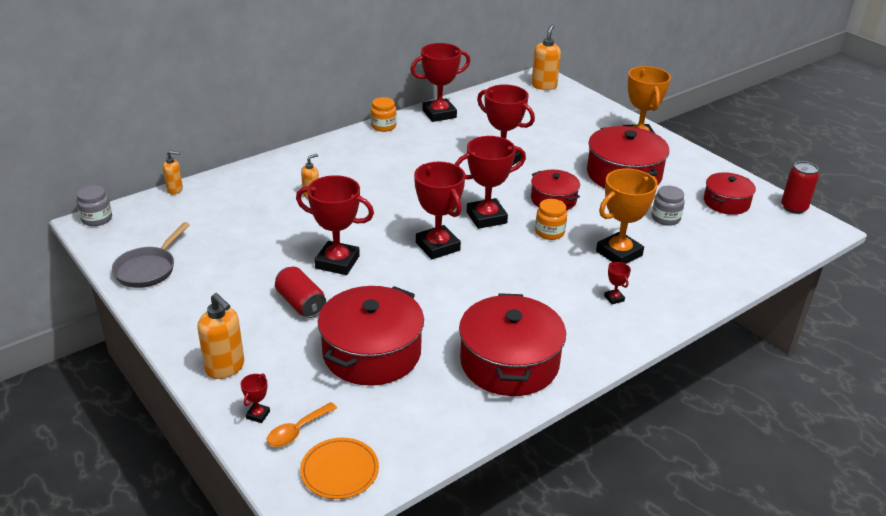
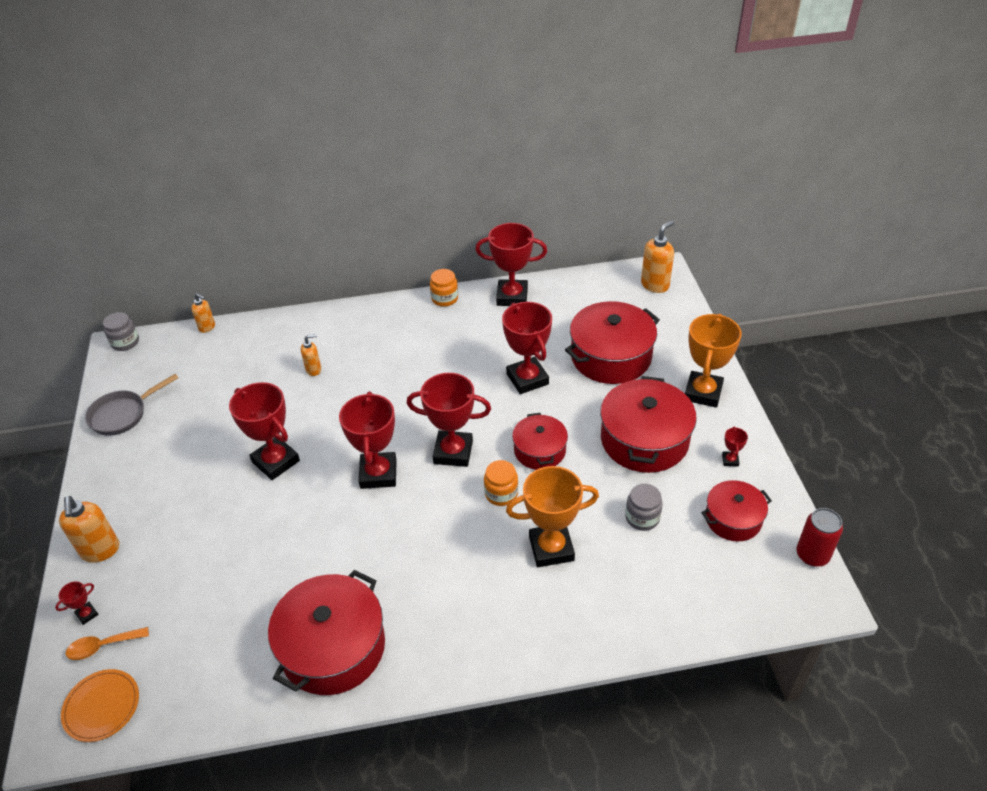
camera: 30 degrees right, 10 degrees up
red can [275,267,326,318] -> none
red pot [318,286,424,386] -> red pot moved to [565,301,660,384]
red trophy [604,262,631,304] -> red trophy moved to [722,426,748,467]

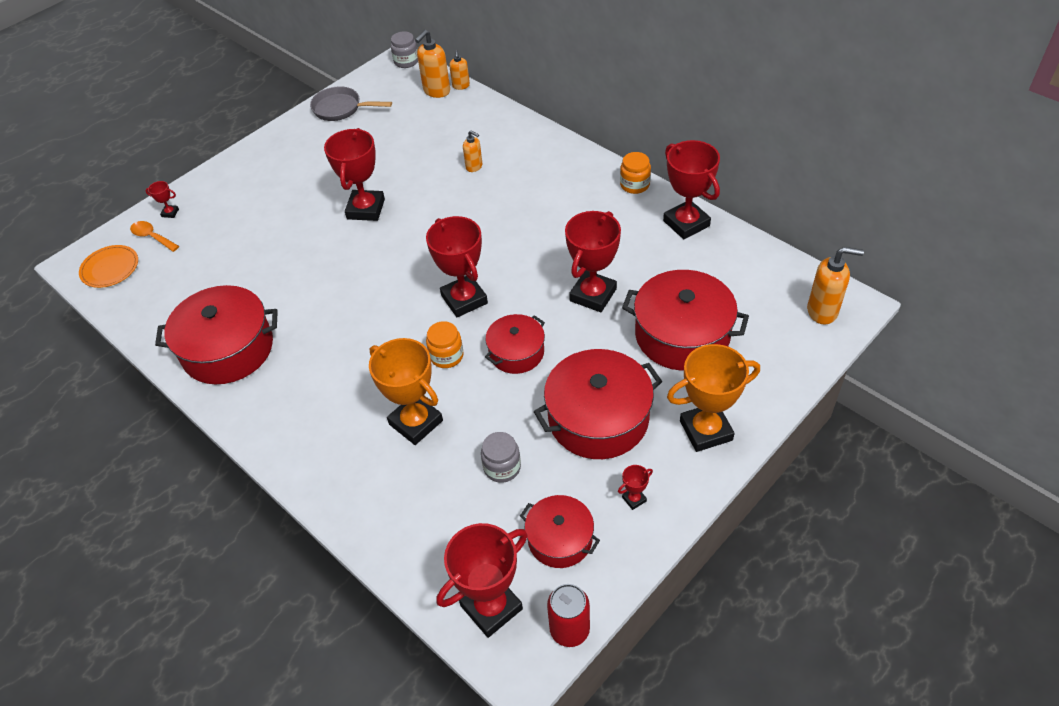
camera: 55 degrees right, 5 degrees up
orange soap dispenser [59,496,119,563] -> orange soap dispenser moved to [415,30,450,98]
red trophy [339,391,397,489] -> red trophy moved to [437,523,527,638]

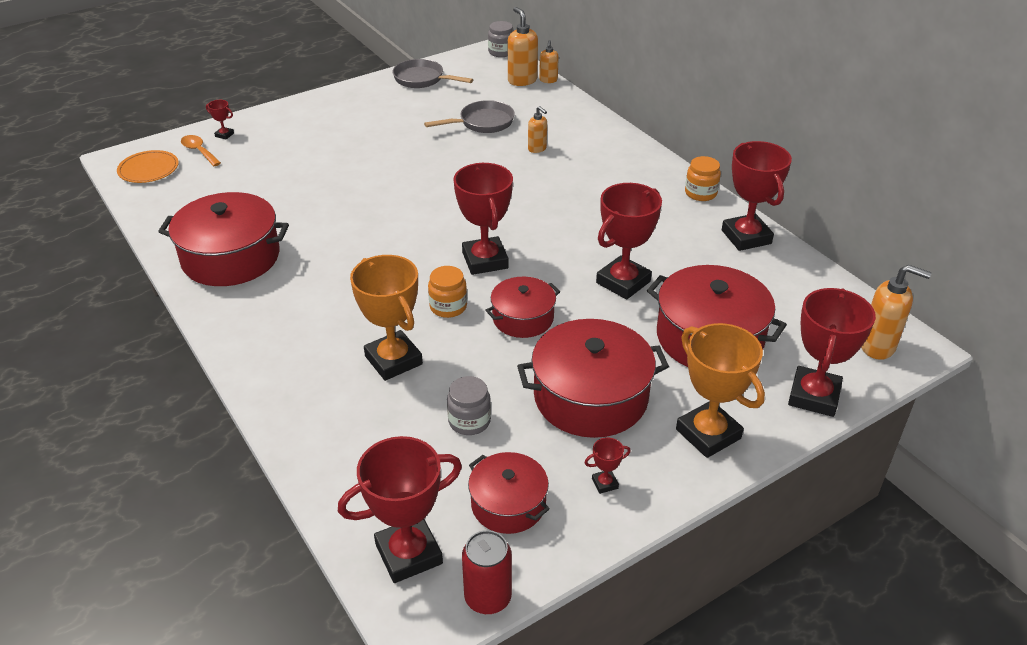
camera: 10 degrees right, 10 degrees down
red trophy [324,128,385,221] -> red trophy moved to [788,288,876,417]
orange soap dispenser [415,30,450,98] -> orange soap dispenser turned 105 degrees clockwise [508,7,538,86]
orange trophy [667,344,760,452] -> orange trophy turned 60 degrees clockwise [676,323,765,458]
none -> grey pan [424,100,515,133]

